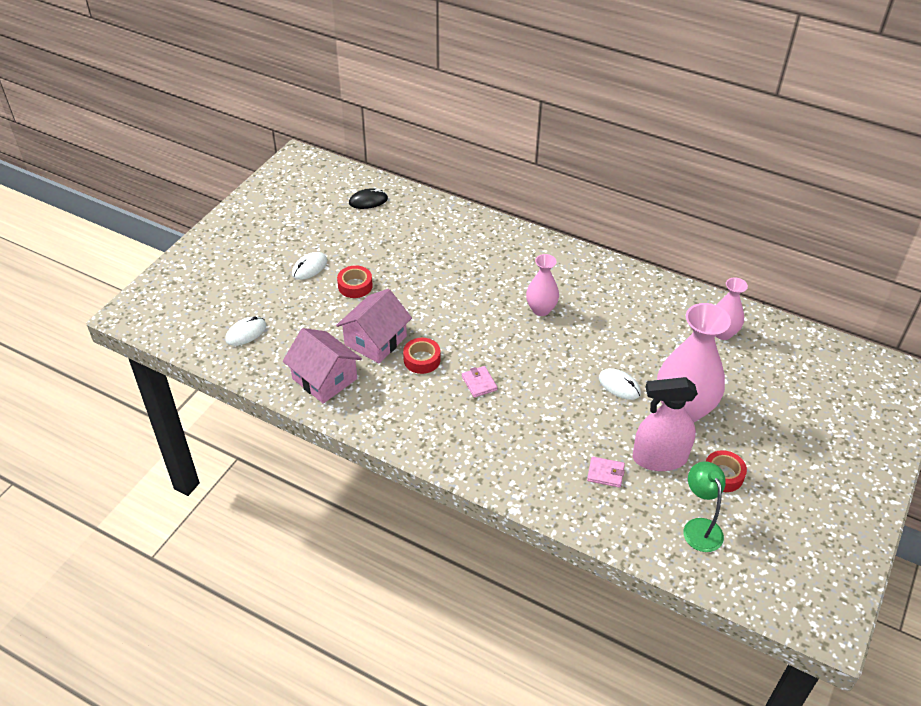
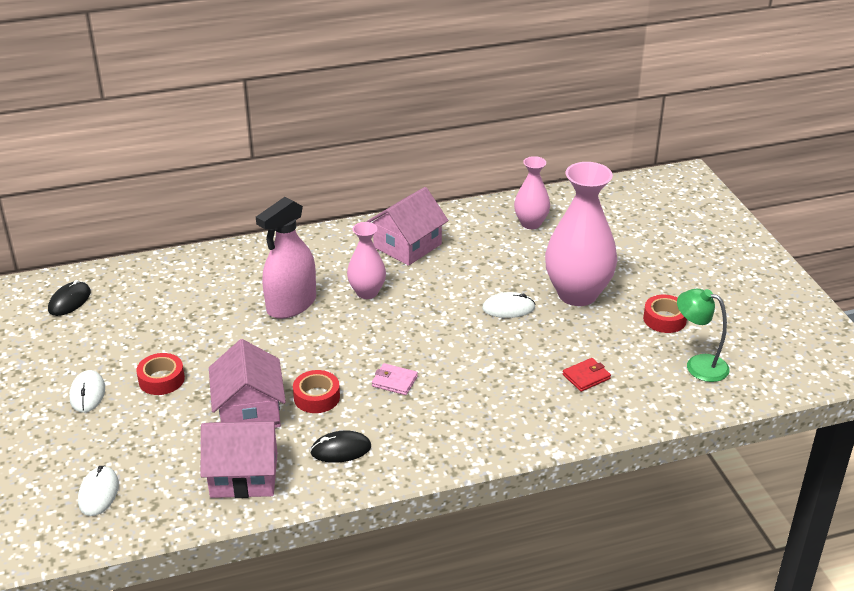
camera: 45 degrees left, 10 degrees down
pink wallet [587,456,625,488] -> red wallet [563,358,611,392]
pink spray bottle [633,377,698,471] -> pink spray bottle moved to [256,197,316,319]
none -> black mouse [310,430,371,463]
none -> pink house [366,187,449,266]

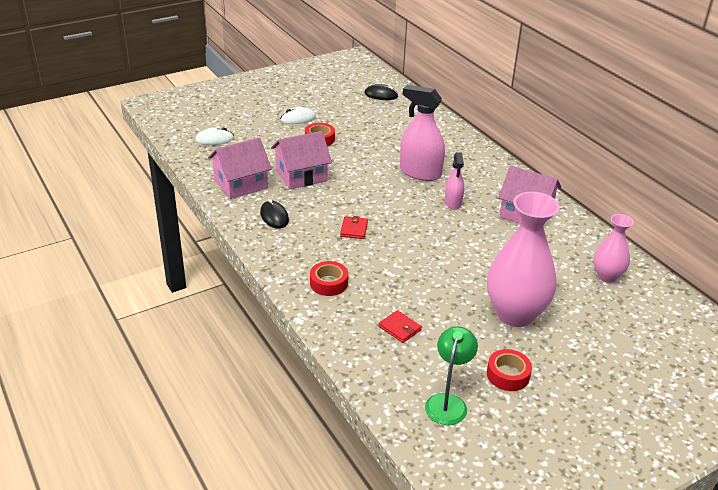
camera: 75 degrees right, 0 degrees up
pink house [201,421,279,498] -> pink house turned 75 degrees clockwise [208,138,272,199]
red tape [293,370,340,413] -> red tape moved to [310,261,348,296]
pink vase [347,222,386,299] -> pink spray bottle [445,152,464,210]
pink wallet [372,363,418,395] -> red wallet [340,216,368,239]
white mouse [482,292,535,318] -> none

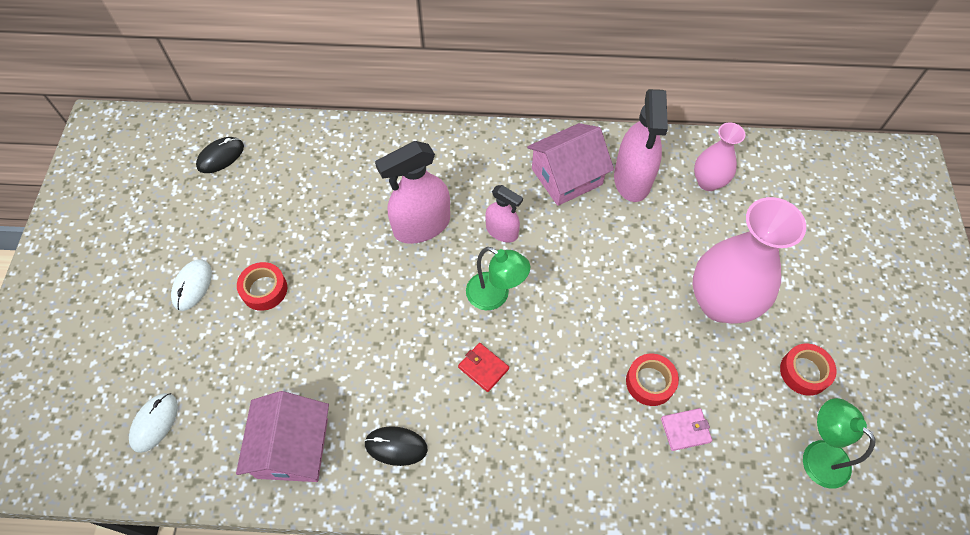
camera: 55 degrees left, 25 degrees up
pink house [271,131,332,189] -> none
red tape [310,261,348,296] -> red tape moved to [626,354,679,406]
red wallet [379,310,422,343] -> pink wallet [661,408,712,451]
none -> green lamp [466,247,530,310]
none -> pink spray bottle [614,89,668,202]

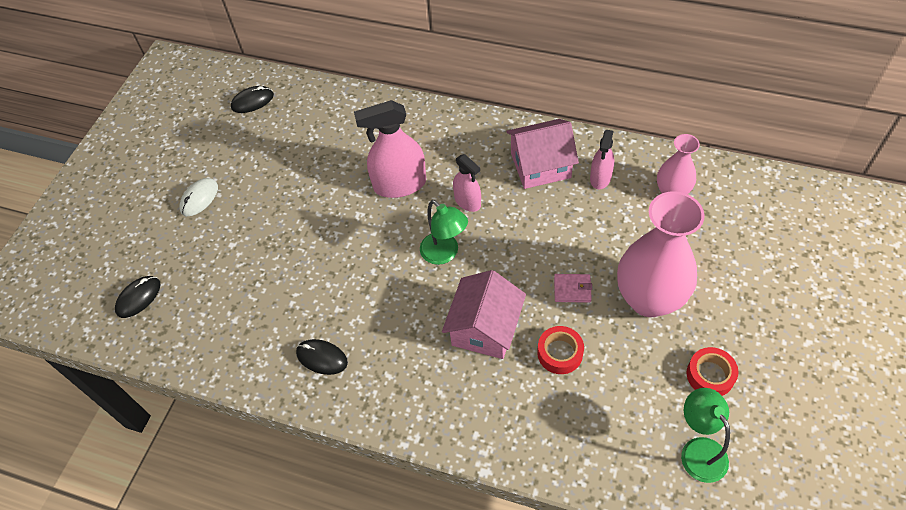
camera: 20 degrees right, 5 degrees down
white mouse [129,393,178,453] -> black mouse [115,276,161,318]
pink house [236,391,329,482] -> pink house moved to [442,270,526,359]
red tape [237,262,287,311] -> none
red wallet [458,343,509,392] -> none
pink spray bottle [614,89,668,202] -> pink spray bottle [590,130,614,189], size x0.58
pink wallet [661,408,712,451] -> pink wallet moved to [554,274,592,303]

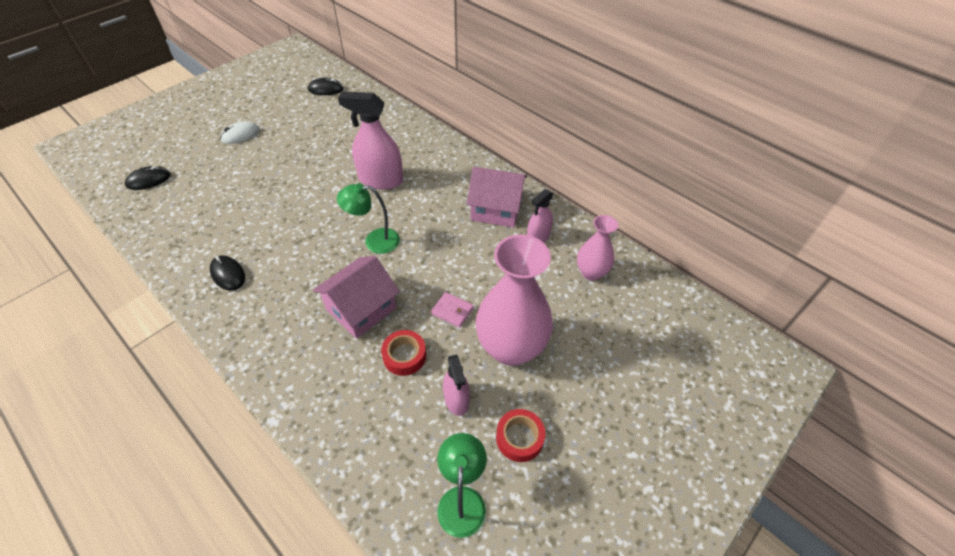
camera: 20 degrees right, 5 degrees down
green lamp [420,200,468,265] -> green lamp turned 105 degrees clockwise [337,183,400,254]
pink spray bottle [453,154,481,212] -> pink spray bottle moved to [443,354,470,416]

